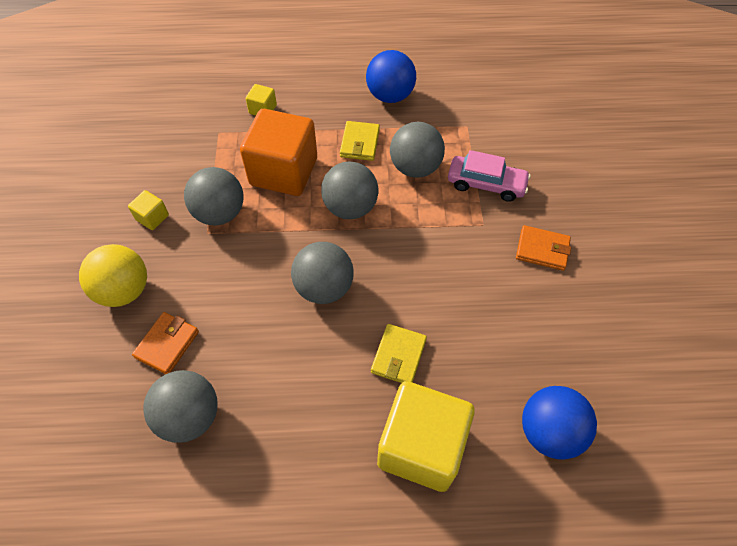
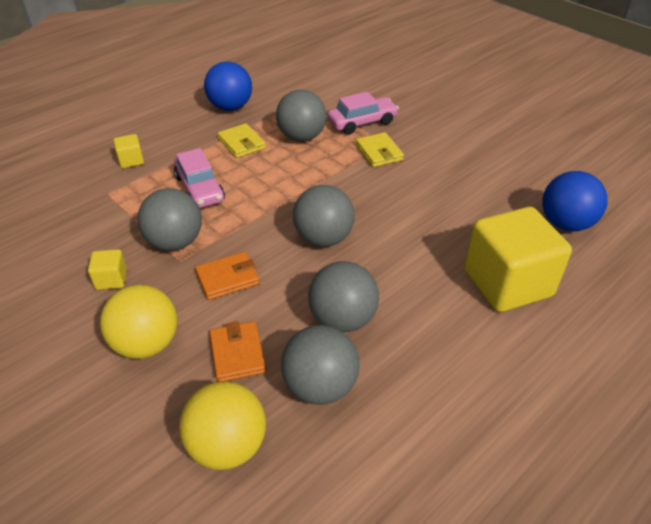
camera: 40 degrees left, 15 degrees down
orange cube [240,109,317,196] -> pink car [174,148,225,208]
grey ball [321,161,378,219] -> grey ball moved to [308,261,379,332]
yellow wallet [371,324,427,383] -> yellow wallet moved to [356,132,404,167]
orange wallet [516,225,571,271] -> orange wallet moved to [195,252,260,300]
none -> yellow ball [179,381,266,470]

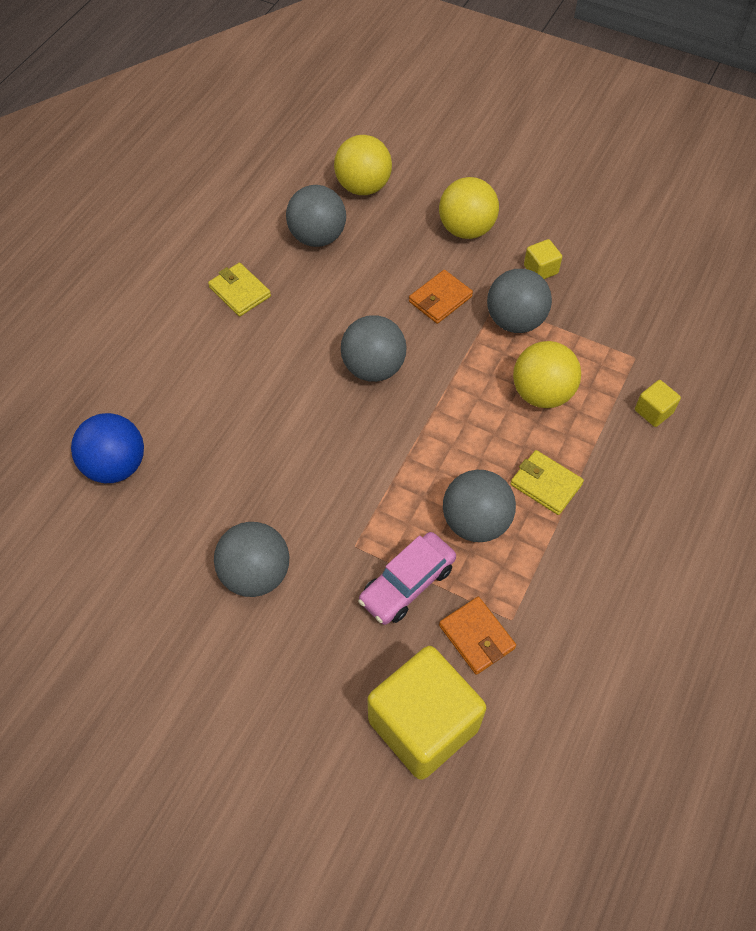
camera: 160 degrees right, 15 degrees up
pink car [174,148,225,208] -> yellow ball [513,341,581,408]
blue ball [204,61,252,111] -> none
orange wallet [210,321,266,382] -> orange wallet moved to [439,597,516,675]
grey ball [308,261,379,332] -> grey ball moved to [214,522,289,597]
yellow wallet [356,132,404,167] -> yellow wallet moved to [208,263,271,316]
yellow cube [464,207,572,312] -> yellow cube moved to [368,646,486,780]

